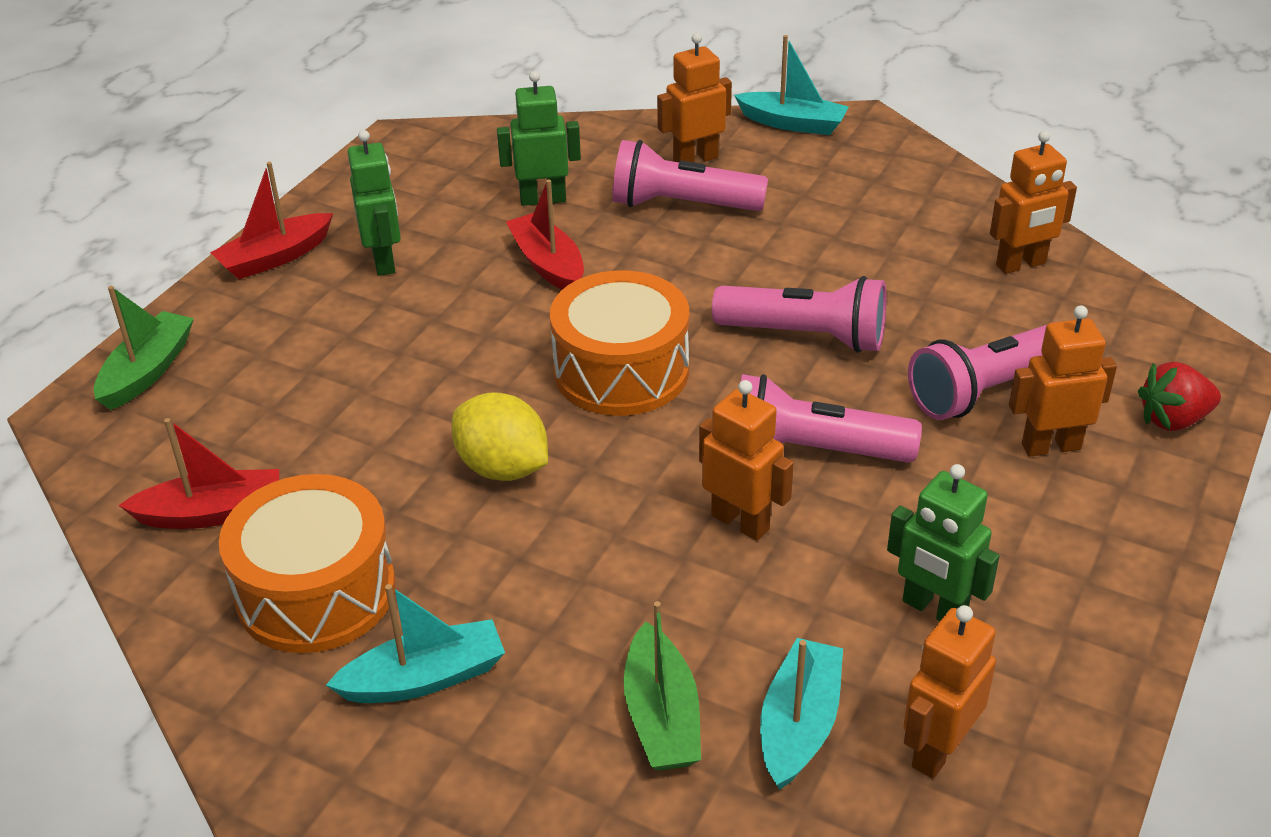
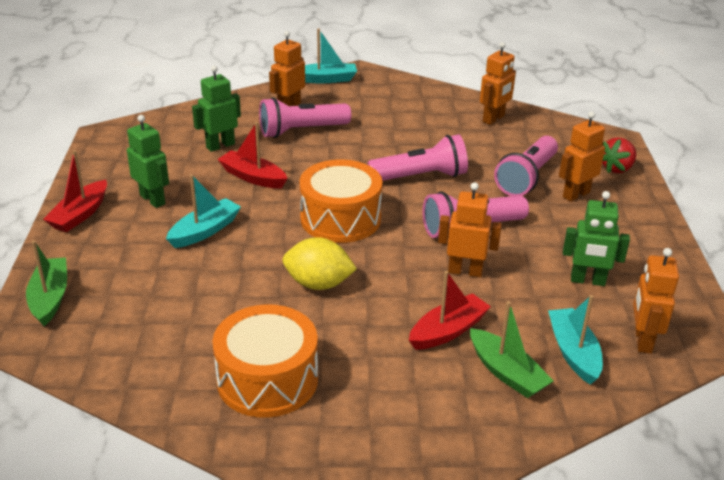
camera: 30 degrees left, 5 degrees down
red boat [118,418,279,529] -> red boat moved to [409,271,491,350]
turquoise boat [326,584,505,703] -> turquoise boat moved to [166,174,241,248]

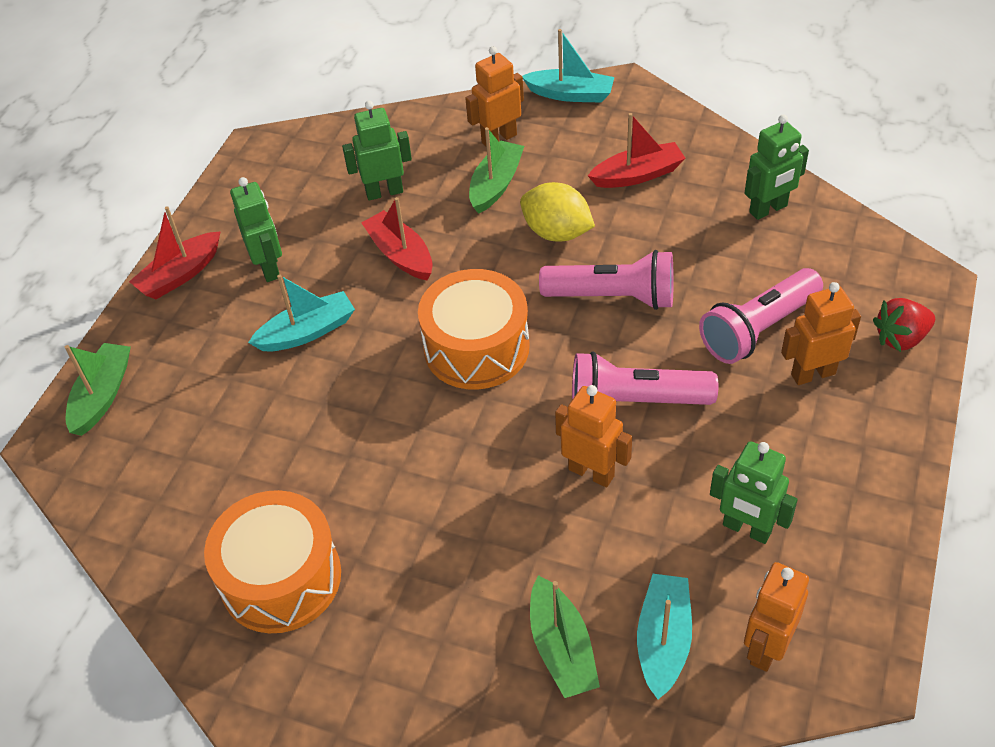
camera: 25 degrees right, 15 degrees up
pink flashlight [259,97,351,138] -> green boat [469,127,524,214]
yellow lemon [283,237,357,290] -> yellow lemon moved to [520,182,595,241]
red boat [409,271,491,350] -> red boat moved to [588,113,686,188]
orange robot [480,42,516,125] -> green robot [745,114,809,220]

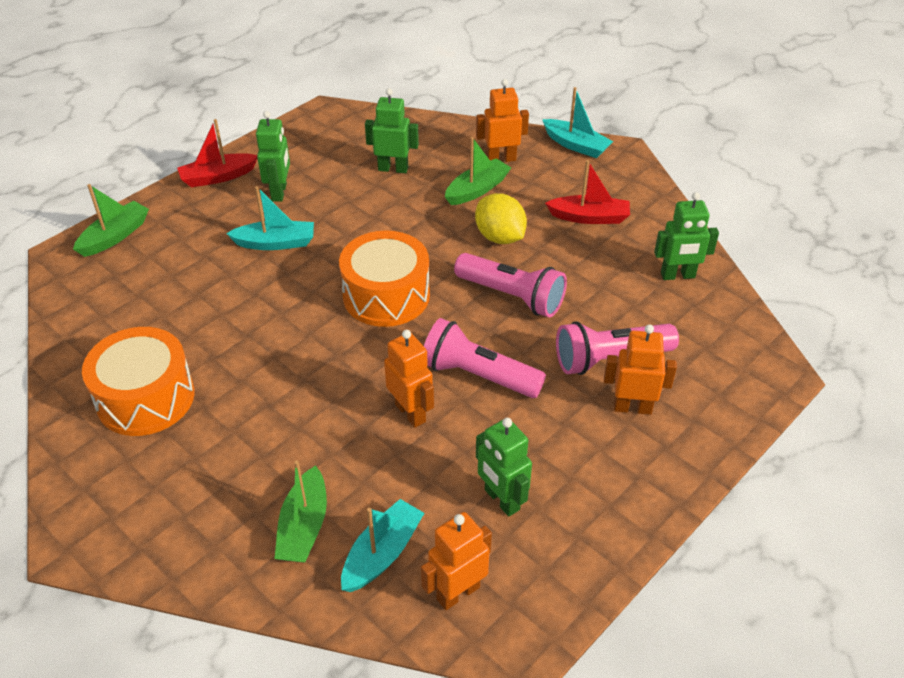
camera: 20 degrees right, 5 degrees down
red boat [361,197,433,280] -> none
red strawberry [873,298,935,352] -> none

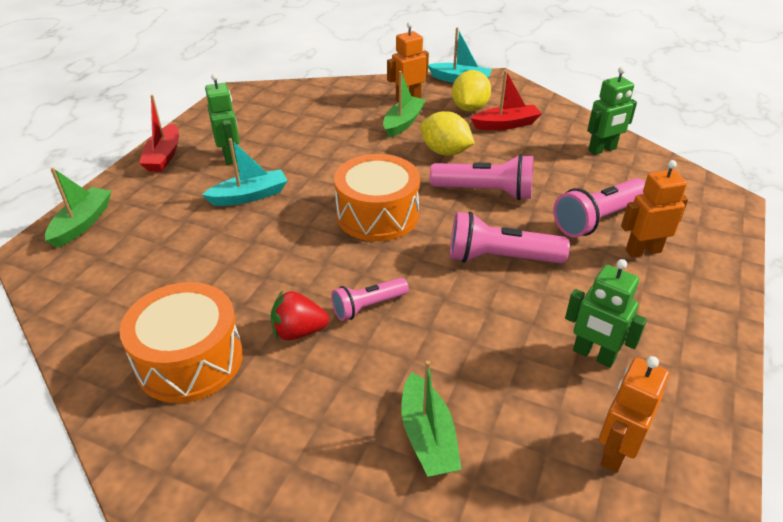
camera: 20 degrees left, 5 degrees down
red boat [177,119,258,187] -> red boat turned 45 degrees counterclockwise [139,95,179,172]
turquoise boat [341,499,424,592] -> none
green robot [365,88,419,173] -> none
orange robot [384,330,434,428] -> none
none -> red strawberry [271,290,329,341]
none -> pink flashlight [331,278,409,321]
none -> yellow lemon [452,70,491,111]

